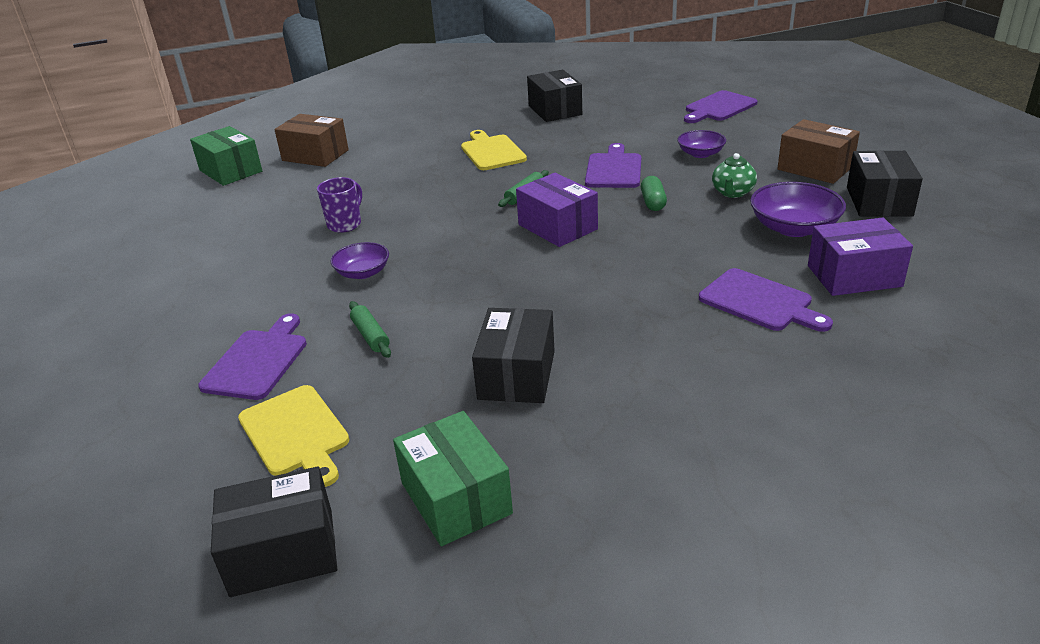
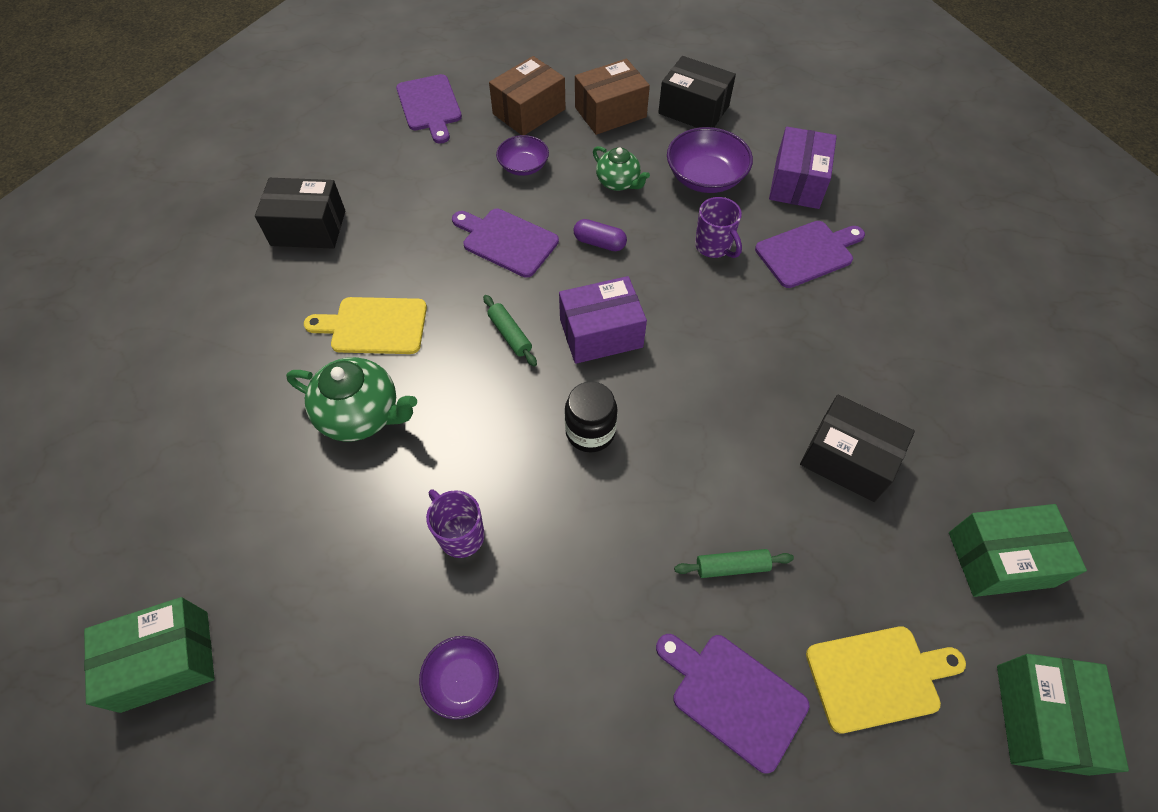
camera: 70 degrees left, 25 degrees up
black box [211,466,337,597] -> green box [997,654,1129,776]
brown box [274,114,349,167] -> brown box moved to [489,56,565,135]
purple bowl [331,242,389,279] -> purple bowl moved to [419,636,499,720]
green capsule [641,176,667,211] -> purple capsule [573,219,627,251]
none -> green teapot [286,357,417,442]
none -> black jar [565,381,618,453]
none -> purple mug [695,197,742,258]

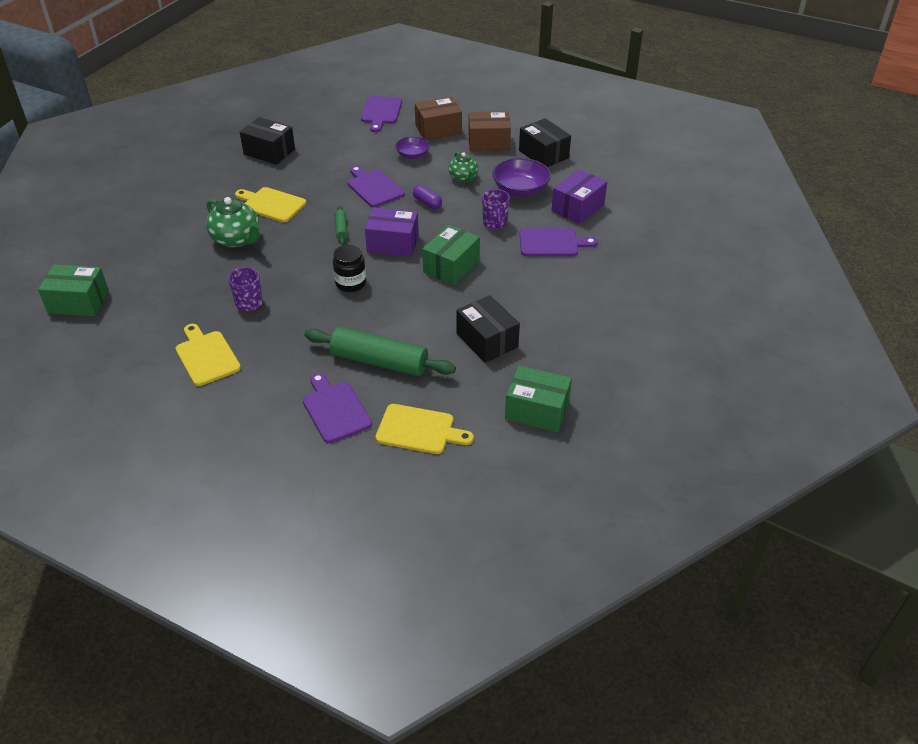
camera: 25 degrees right, 15 degrees down
purple bowl [419,636,499,720] -> yellow cutting board [175,324,241,386]
green rolling pin [674,549,794,578] -> green rolling pin [304,327,456,376], size x2.17
green box [997,654,1129,776] -> green box moved to [422,225,480,285]

